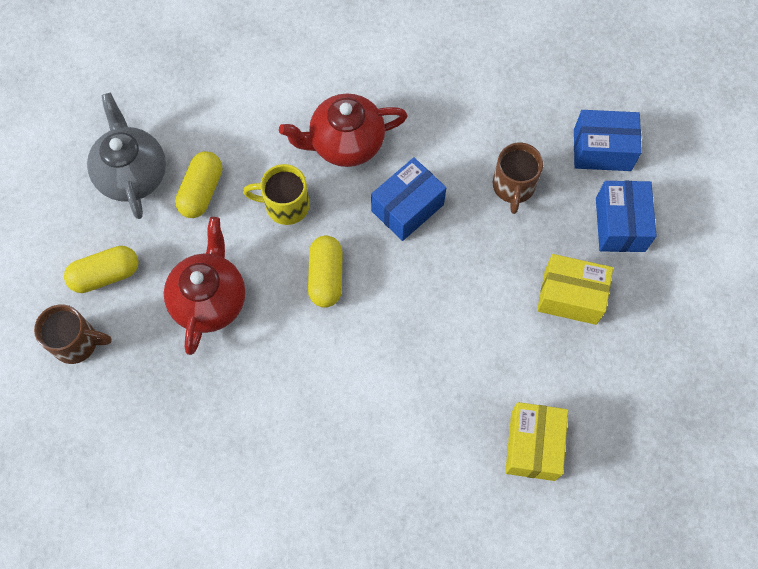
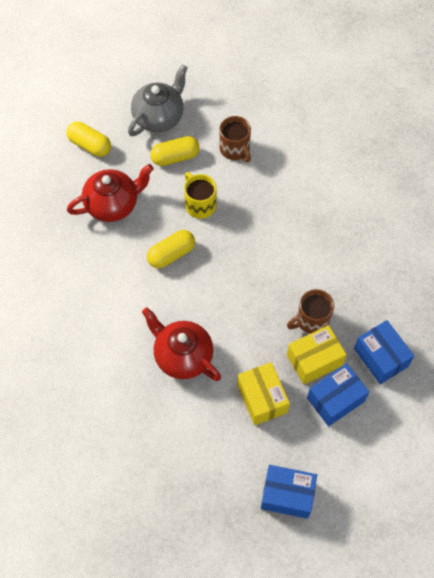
camera: 55 degrees right, 5 degrees down
brown mug [34,304,112,364] -> brown mug moved to [219,116,251,163]
red teapot [279,93,408,167] -> red teapot moved to [142,307,221,381]
blue box [371,157,446,241] -> blue box moved to [261,465,317,519]
yellow box [505,402,568,481] -> yellow box moved to [287,325,347,385]

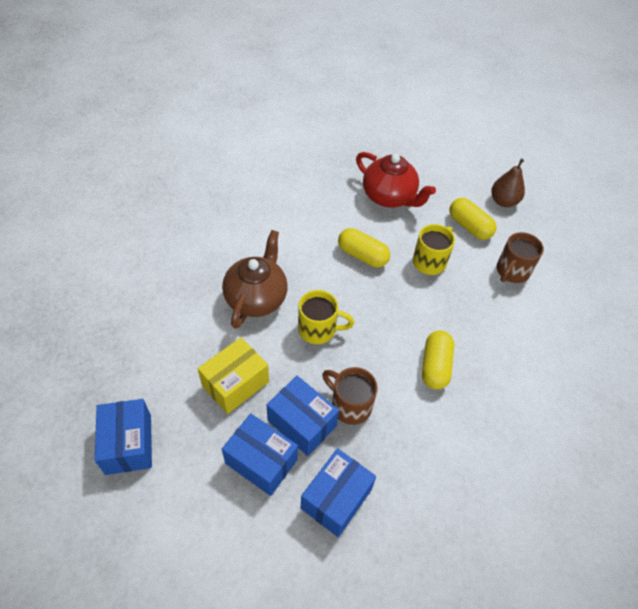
camera: 65 degrees right, 10 degrees down
yellow capsule [66,121,111,157] -> yellow capsule moved to [422,330,454,390]
grey teapot [128,64,188,136] -> brown pear [491,159,525,207]
red teapot [142,307,221,381] -> brown teapot [222,230,288,329]
yellow box [287,325,347,385] -> blue box [267,376,339,456]
none -> yellow mug [298,290,354,344]

